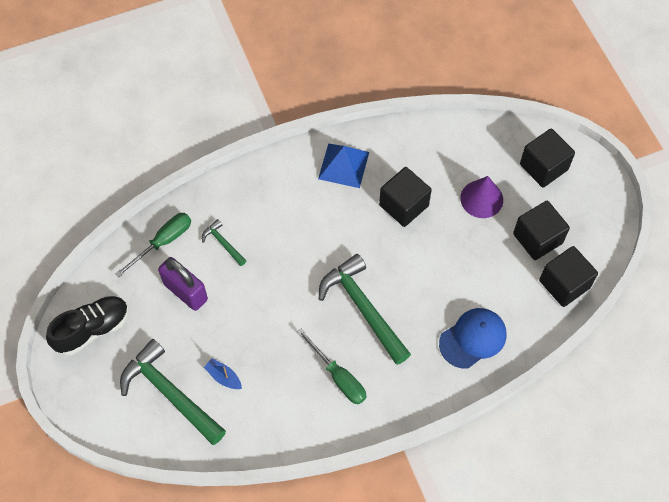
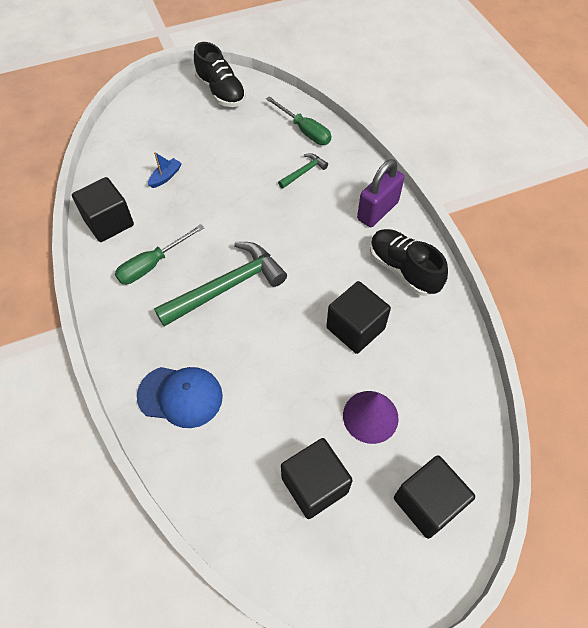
camera: 90 degrees right, 5 degrees down
green hammer [120,339,226,445] -> none
purple padlock [158,257,208,311] -> purple padlock moved to [357,159,404,227]
blue pyramid [318,143,369,188] -> black shoe [370,229,448,296]
blue cap [439,308,506,368] -> blue cap turned 45 degrees counterclockwise [137,367,223,428]
black cube [539,246,598,307] -> black cube moved to [72,177,134,242]

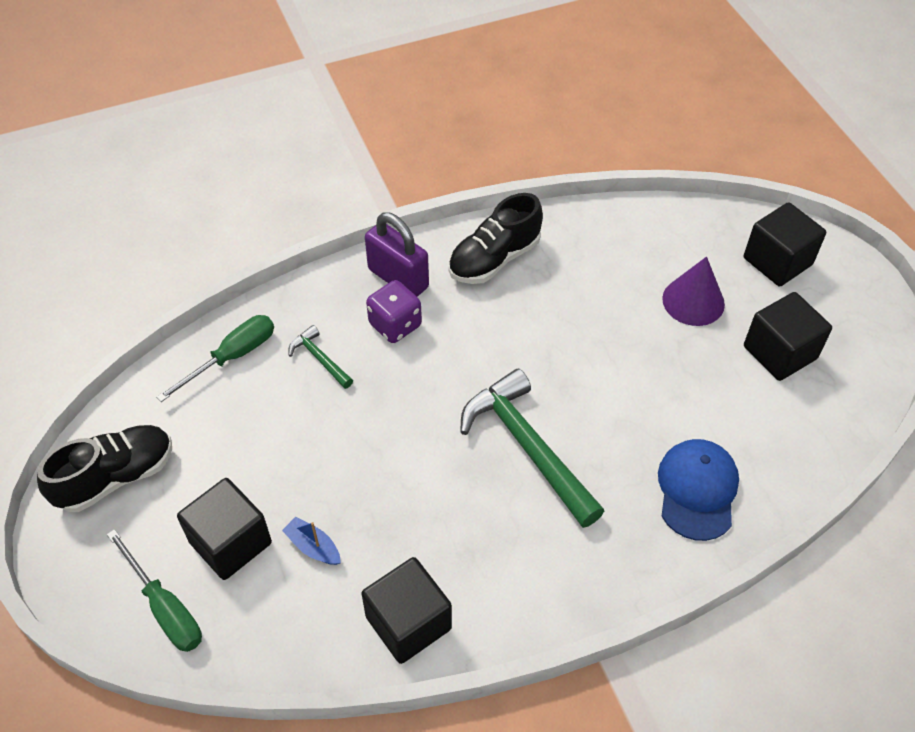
camera: 90 degrees left, 5 degrees down
green screwdriver [115,224,204,284] -> green screwdriver moved to [107,529,202,652]
black cube [326,281,391,354] -> black cube moved to [177,478,272,580]
none -> purple dice [366,280,422,343]

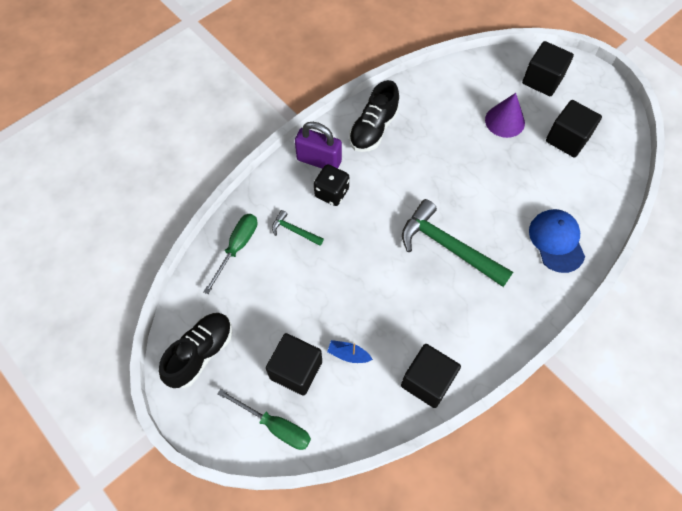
camera: 20 degrees left, 10 degrees up
purple dice [366,280,422,343] -> black dice [314,165,349,206]

